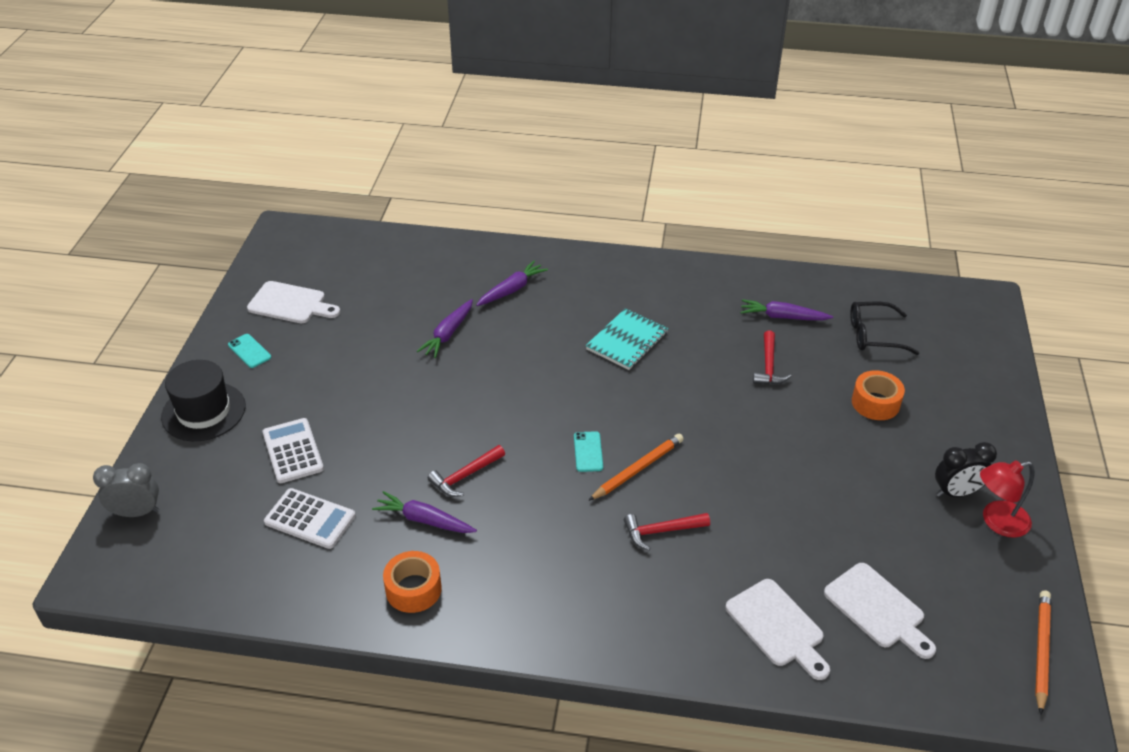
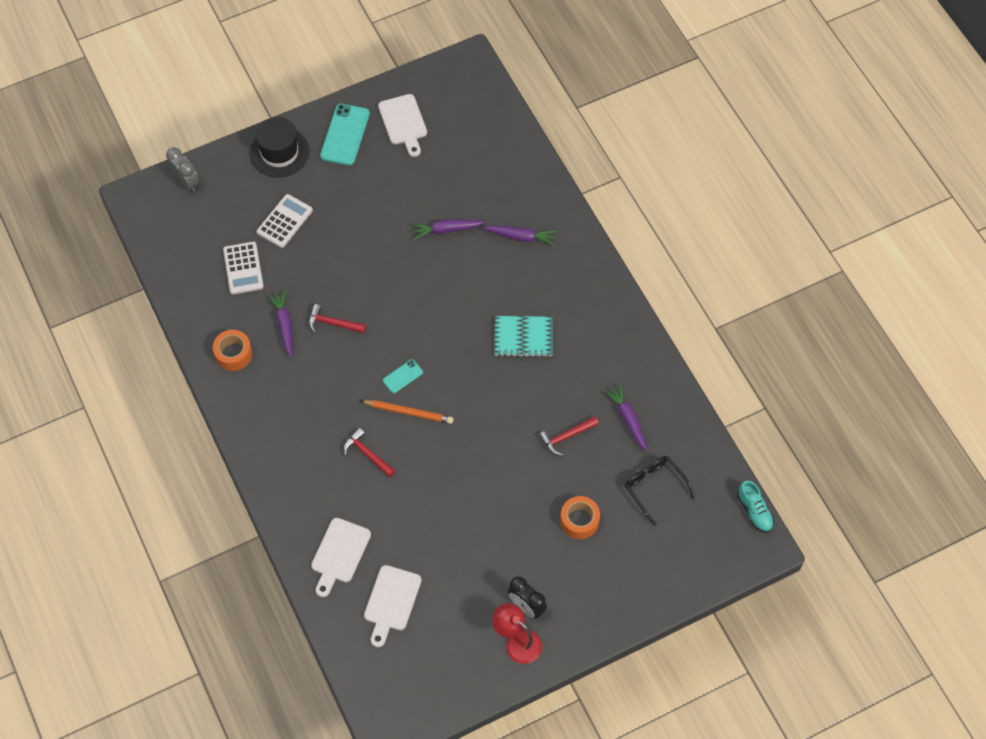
camera: 55 degrees right, 20 degrees up
turquoise phone [228,334,271,368] -> turquoise phone [320,104,370,165], size x1.89
orange pencil [1035,590,1051,715] -> none
none -> turquoise shoe [737,481,774,533]

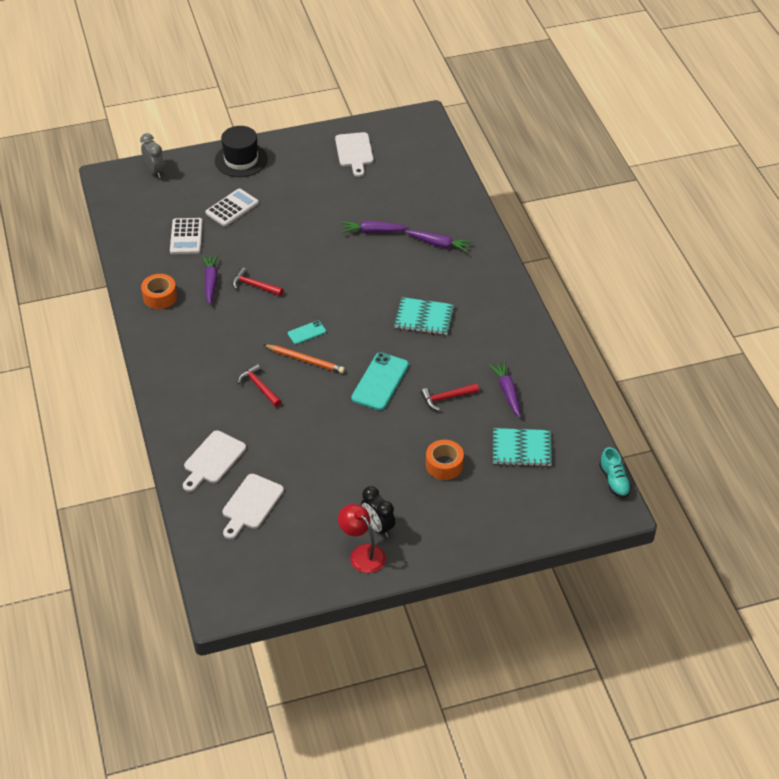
camera: 10 degrees right, 15 degrees down
turquoise phone [320,104,370,165] -> turquoise phone moved to [351,352,409,410]
black glasses [625,456,695,526] -> turquoise notebook [493,428,552,467]

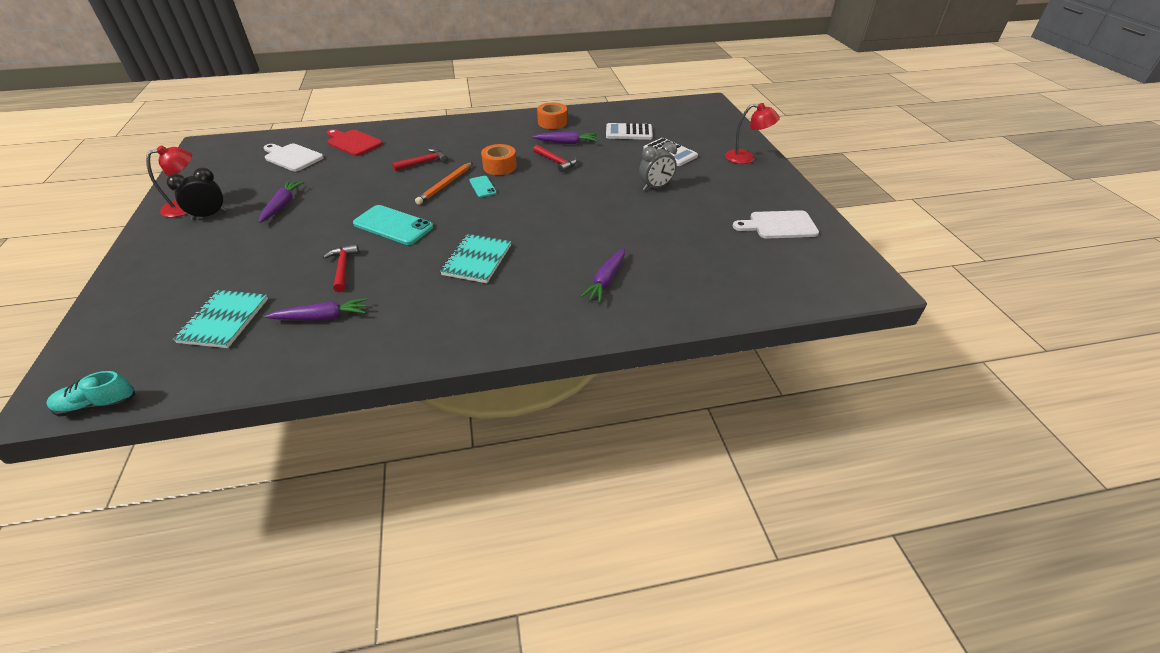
camera: 95 degrees right, 5 degrees down
grey clock [140,133,165,178] -> grey clock moved to [639,142,677,190]
white cutting board [183,430,246,492] -> red cutting board [327,129,383,156]
black hat [215,126,268,177] -> red lamp [725,103,780,164]
red hammer [232,267,283,296] -> red hammer turned 105 degrees clockwise [533,145,577,172]
purple carrot [342,221,409,233] -> purple carrot moved to [259,181,304,223]
orange tape [426,440,464,480] -> orange tape moved to [481,144,517,175]

